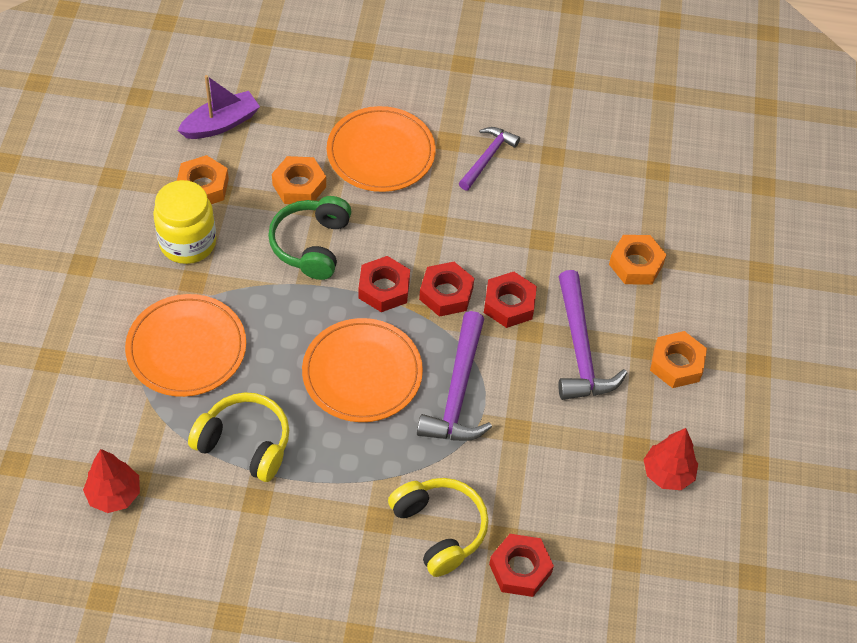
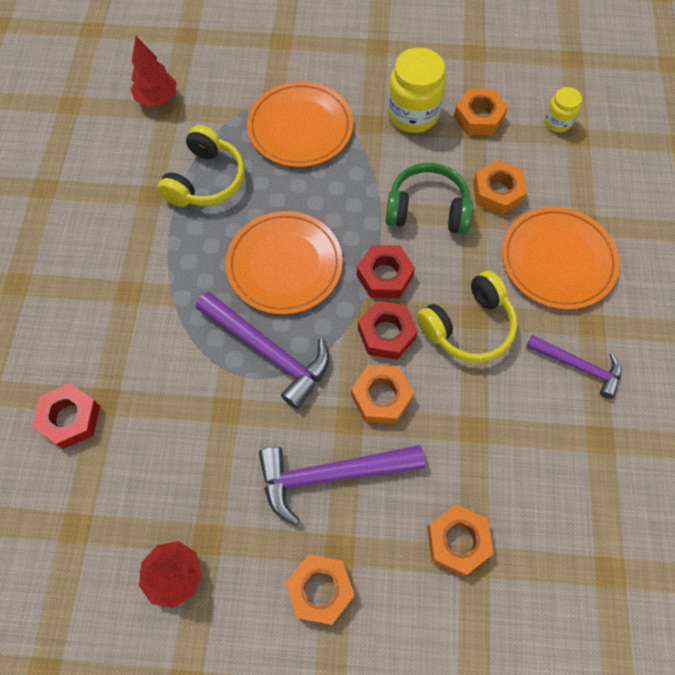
camera: 90 degrees right, 10 degrees up
purple boat [178,75,260,139] -> yellow jar [544,87,582,132]
yellow headphones [388,478,489,577] -> yellow headphones moved to [417,271,517,363]
purple hammer [417,311,492,441] -> purple hammer turned 150 degrees counterclockwise [196,292,329,409]
red nut [484,272,537,328] -> orange nut [351,365,414,424]

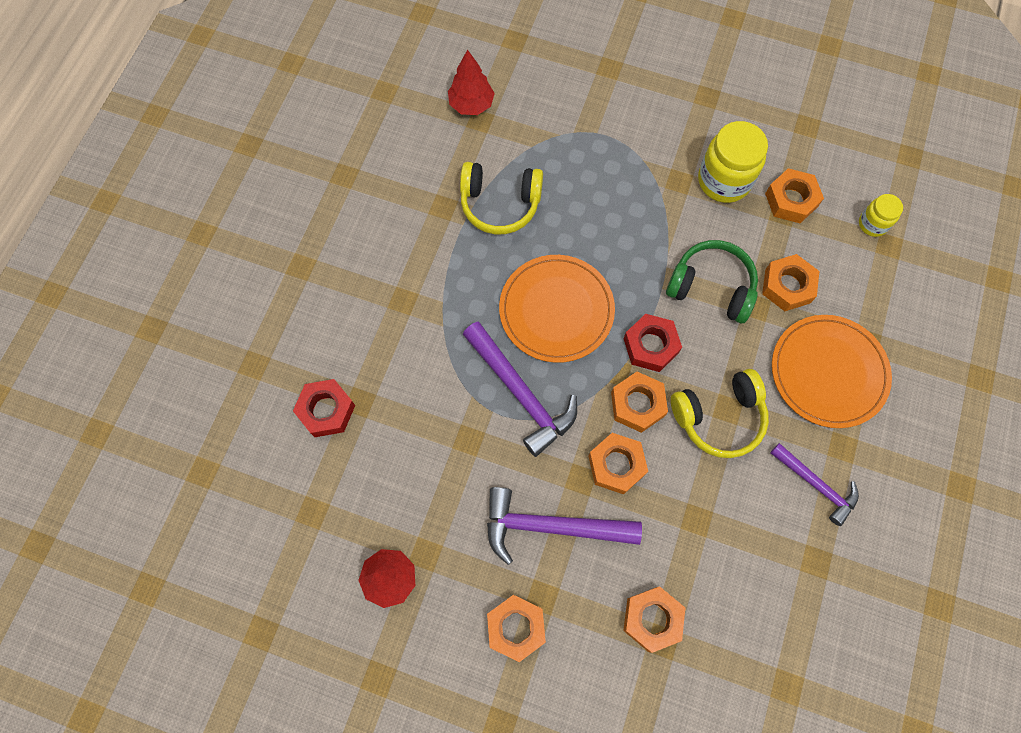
camera: 15 degrees right, 5 degrees up
yellow headphones [157,125,245,207] -> yellow headphones turned 60 degrees clockwise [460,162,543,234]
orange plate [247,81,353,167] -> none
red nut [358,301,418,360] -> orange nut [611,372,668,433]

